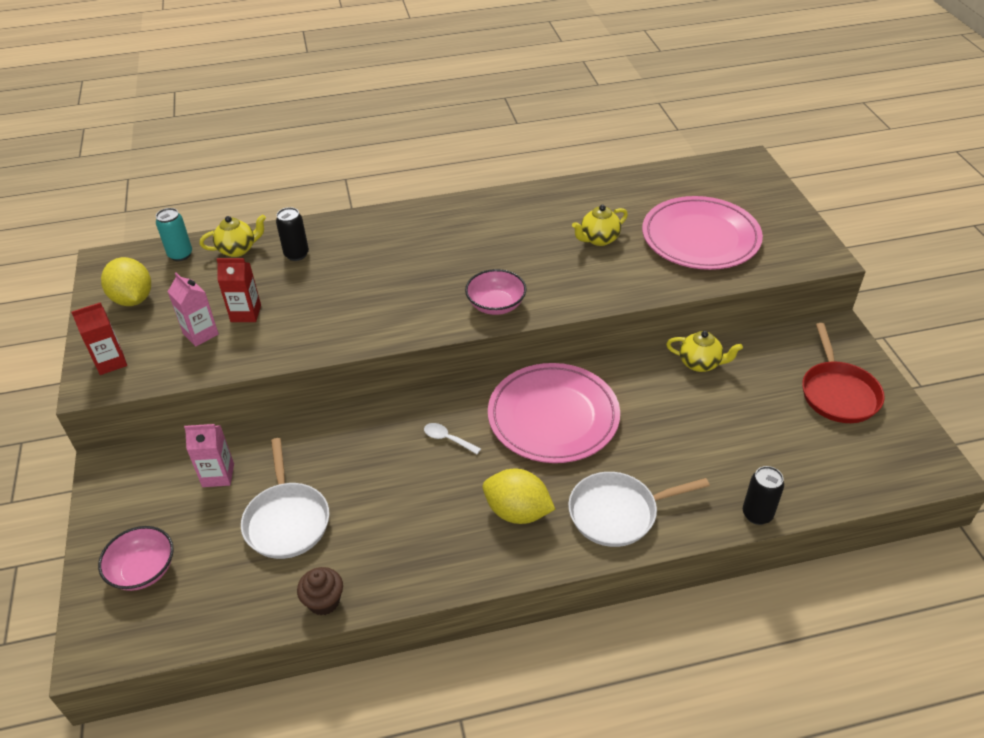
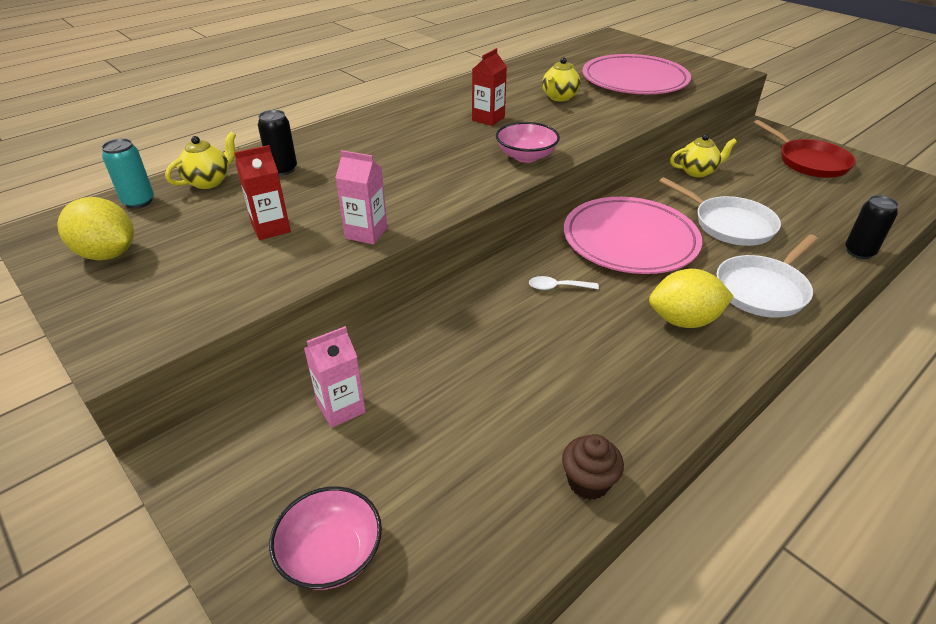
camera: 30 degrees left, 5 degrees down
red carton [71,302,127,375] -> red carton moved to [472,48,507,126]
pink carton [168,273,219,347] -> pink carton moved to [335,150,387,244]
white pan [241,438,329,559] -> white pan moved to [659,177,781,246]

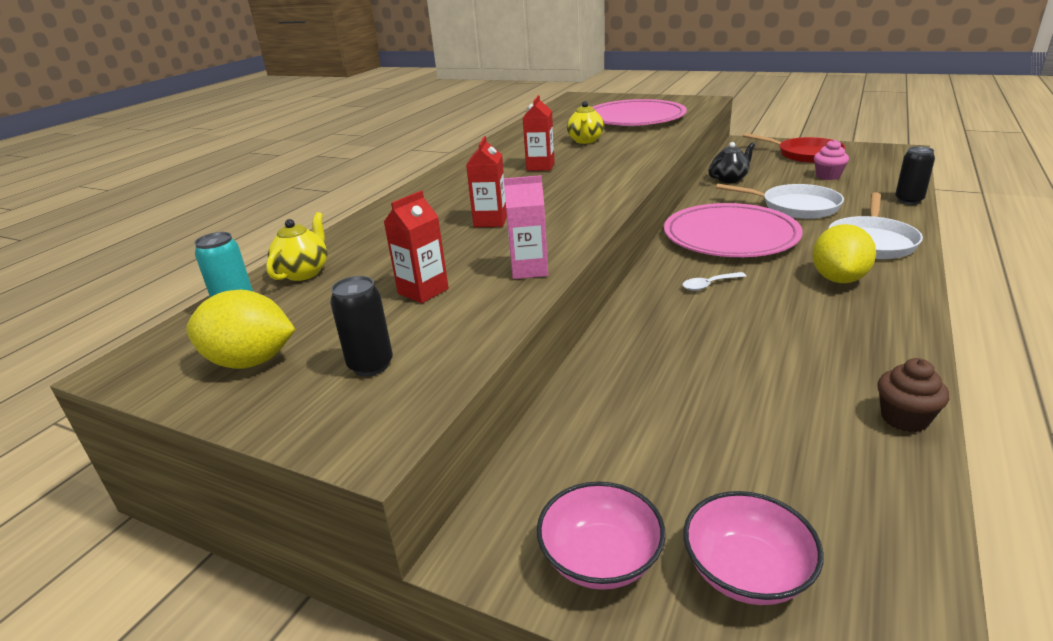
camera: 20 degrees left, 10 degrees down
black can [258,110,297,176] -> black can moved to [330,276,393,376]
pink carton [304,326,366,428] -> none
pink bowl [496,122,560,163] -> pink bowl moved to [537,481,666,590]
yellow lemon [649,269,734,328] -> yellow lemon turned 45 degrees counterclockwise [812,224,876,283]
yellow teapot [670,134,737,178] -> black teapot [708,142,755,183]
none -> red carton [466,136,507,227]
none -> pink cupcake [814,139,849,180]

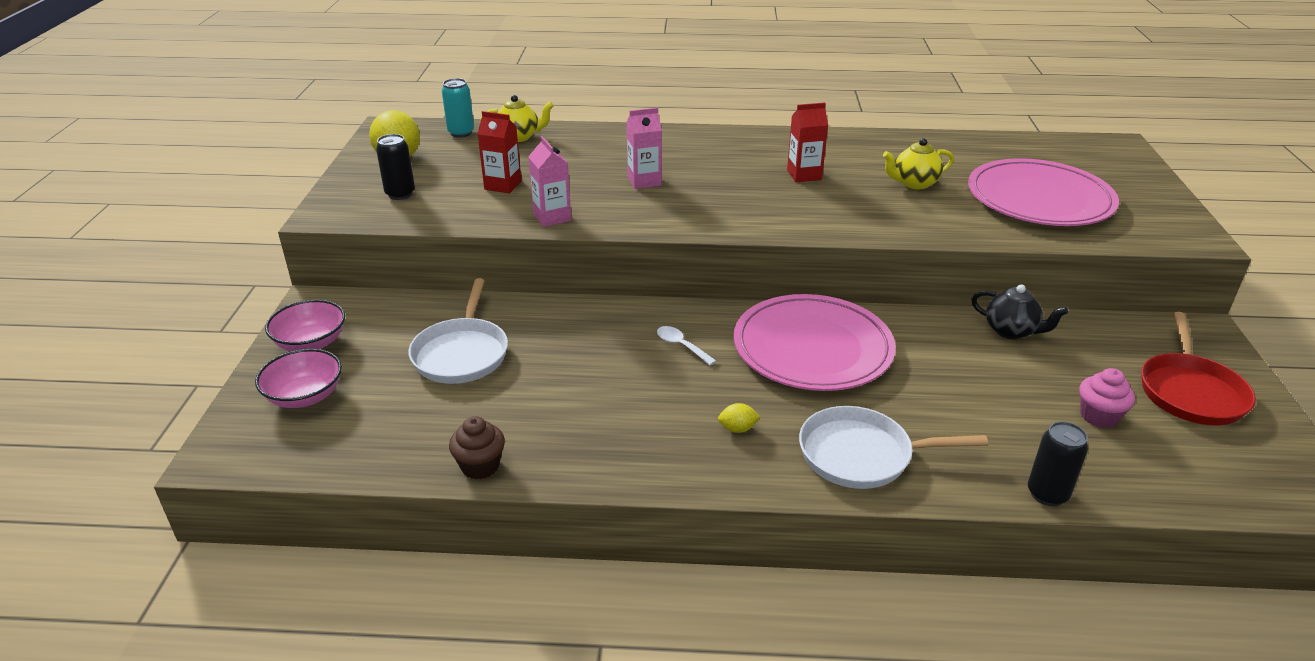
camera: 65 degrees right, 5 degrees up
red carton [466,136,507,227] -> pink carton [626,108,662,189]
white pan [716,184,844,219] -> white pan moved to [408,278,508,384]
yellow lemon [812,224,876,283] -> yellow lemon [718,403,760,433], size x0.45

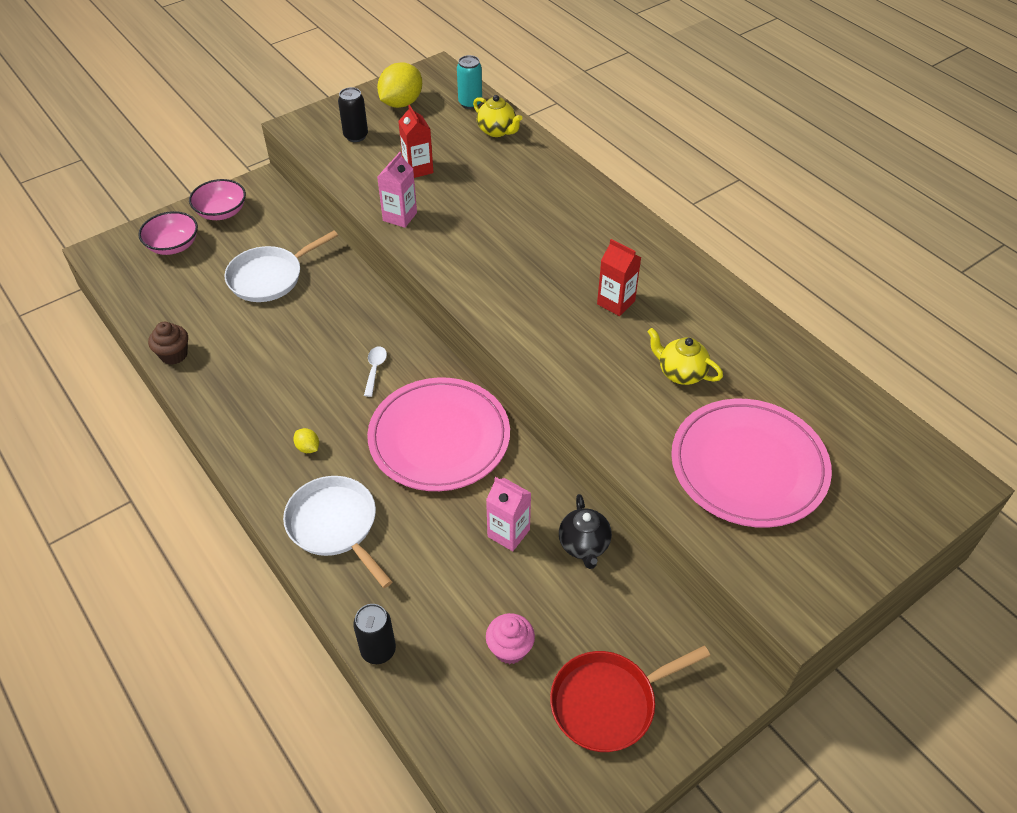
camera: 50 degrees right, 15 degrees up
pink carton [626,108,662,189] -> pink carton moved to [486,477,531,551]

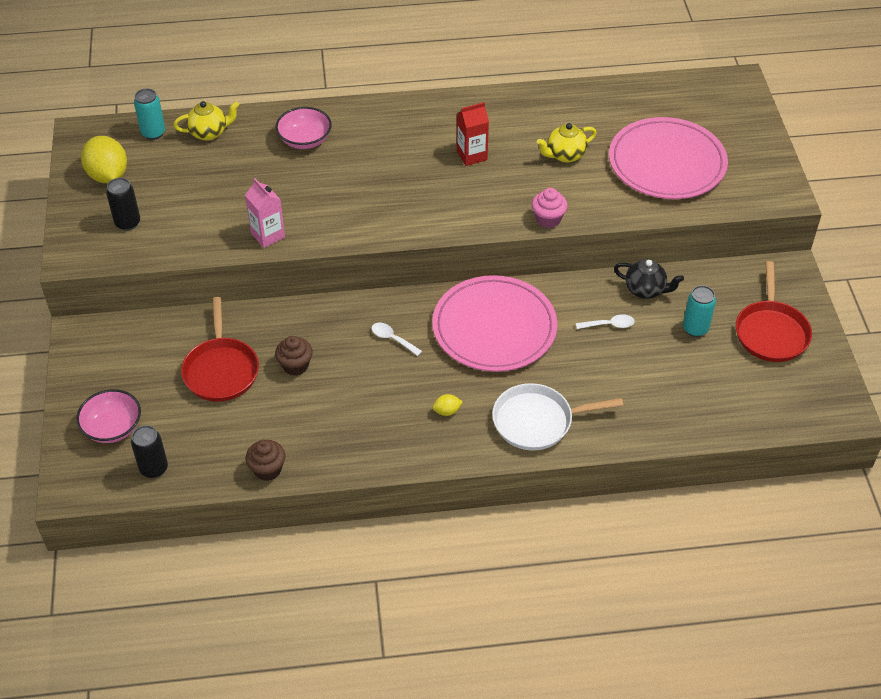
camera: 60 degrees left, 0 degrees up
pink bowl [189,179,246,220] -> pink bowl moved to [276,107,332,149]
white pan [224,231,338,302] -> red pan [181,297,259,402]
black can [353,604,396,664] -> black can moved to [131,425,168,478]
red carton [398,105,434,178] -> none
pink carton [486,477,531,551] -> white spoon [576,314,635,329]
pink cupcake [486,613,535,664] -> pink cupcake moved to [532,188,568,228]
none -> brown cupcake [275,336,313,376]
none -> turquoise can [683,285,716,337]

